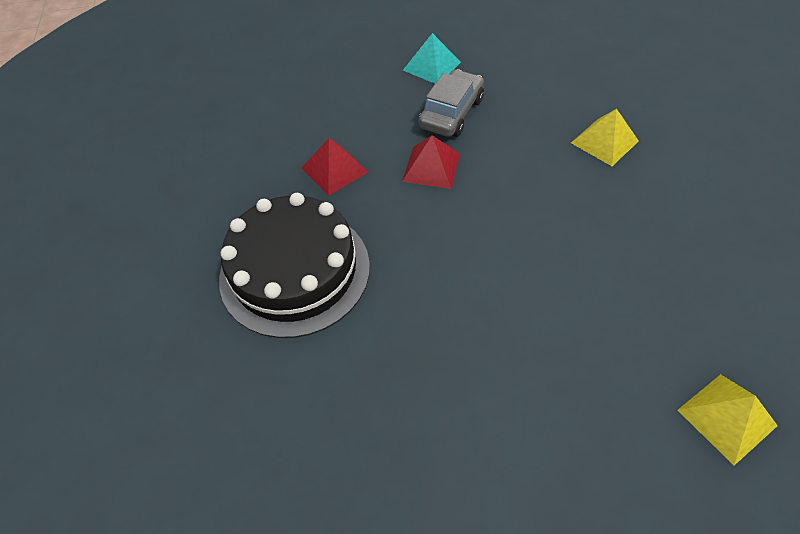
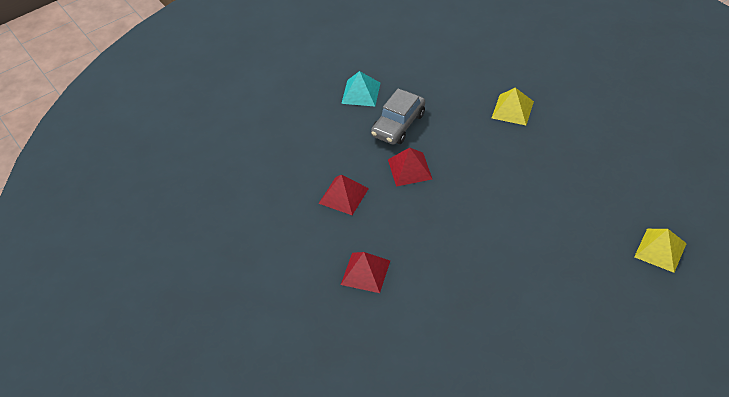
camera: 25 degrees left, 5 degrees down
black cake [219,193,370,338] -> red pyramid [341,252,390,293]
grey car [419,69,484,137] -> grey car turned 150 degrees counterclockwise [371,89,425,145]

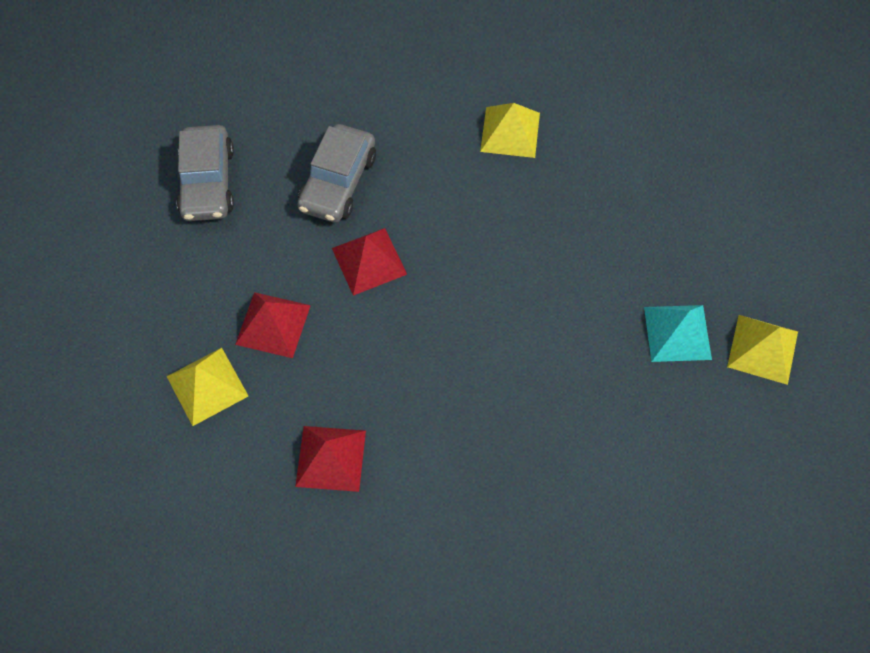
camera: 15 degrees left, 15 degrees up
turquoise pyramid [341,71,380,106] -> turquoise pyramid moved to [644,305,712,362]
none -> yellow pyramid [167,348,248,426]
none -> grey car [176,125,234,221]

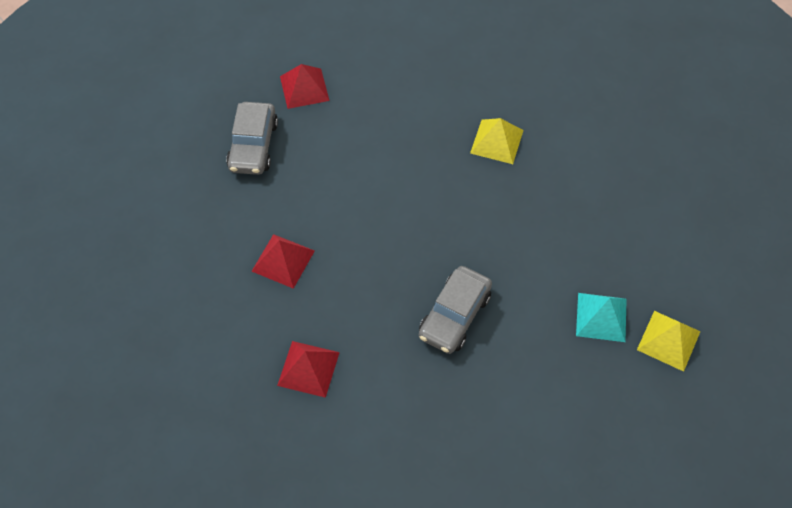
camera: 10 degrees right, 5 degrees down
yellow pyramid [167,348,248,426] -> none
grey car [297,124,376,223] -> grey car moved to [419,266,492,354]
red pyramid [332,228,407,295] -> red pyramid moved to [280,64,330,109]

